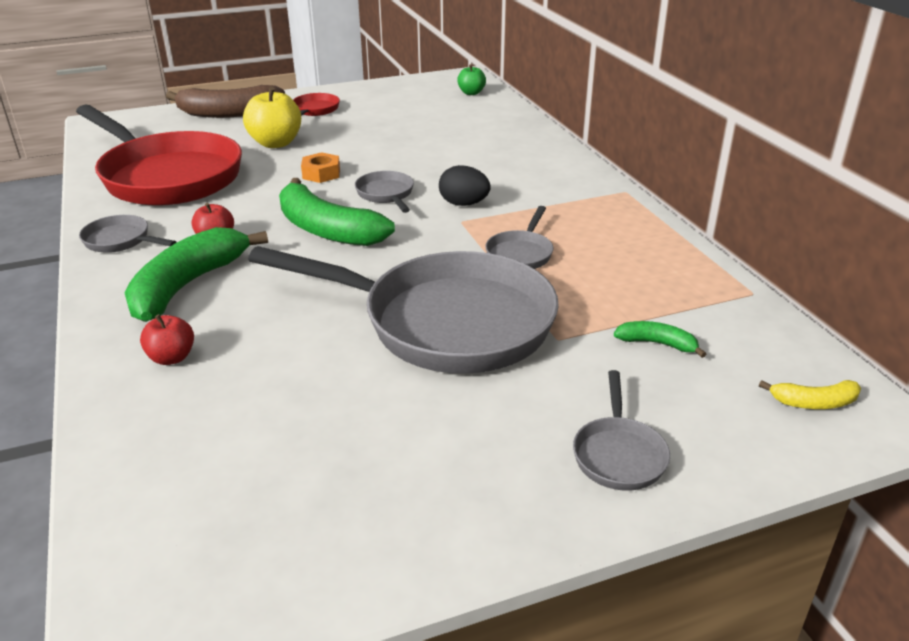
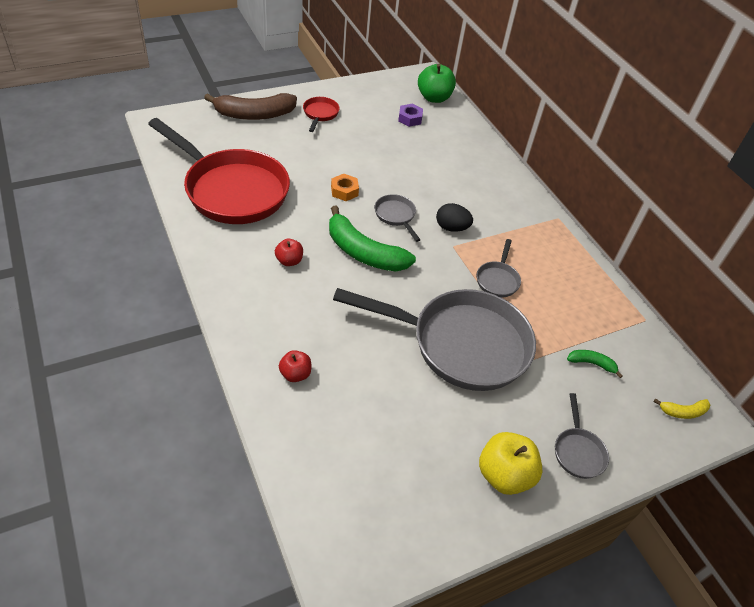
camera: 10 degrees left, 15 degrees up
grey pan [79,215,176,253] -> none
green banana [125,227,268,322] -> none
yellow apple [243,87,301,148] -> yellow apple moved to [479,432,543,495]
green apple [457,64,486,95] -> green apple [418,64,456,103], size x1.74
none -> purple nut [398,104,423,127]

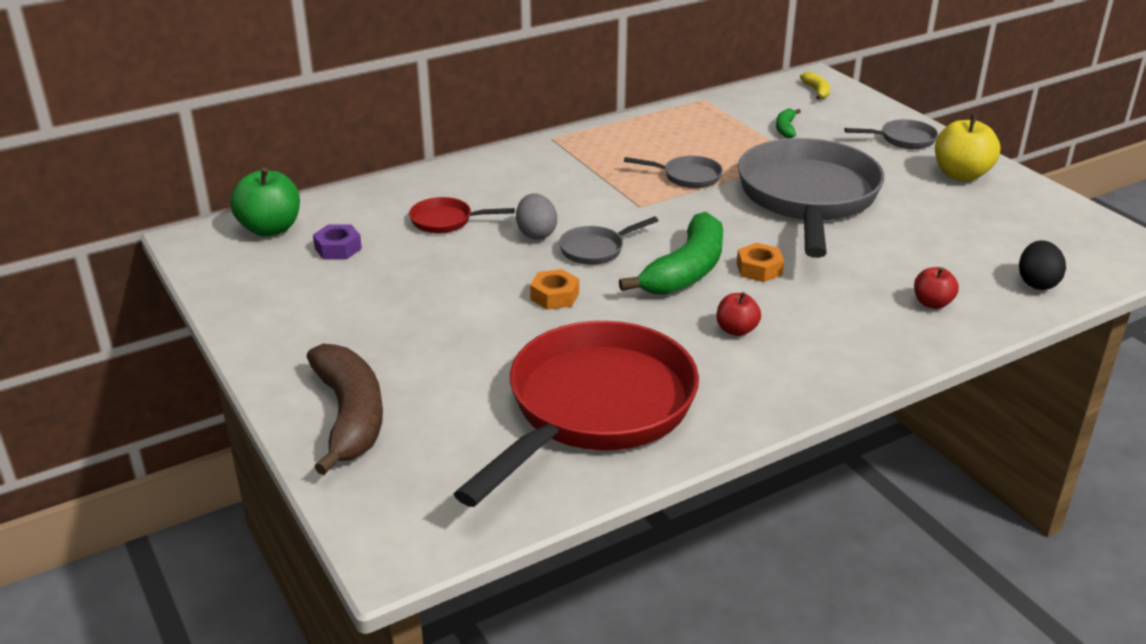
camera: 90 degrees left, 15 degrees down
red pan [303,97,340,132] -> red pan moved to [409,197,515,233]
black egg [436,203,473,232] -> black egg moved to [1019,240,1066,290]
none -> grey egg [516,193,557,240]
none -> orange nut [737,243,784,282]

